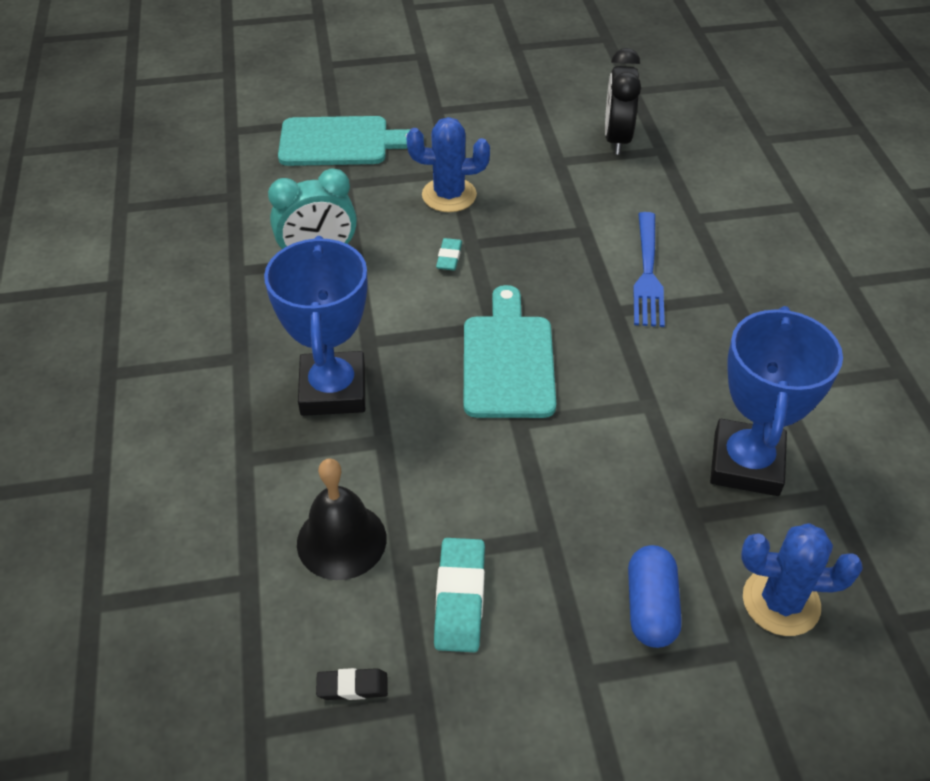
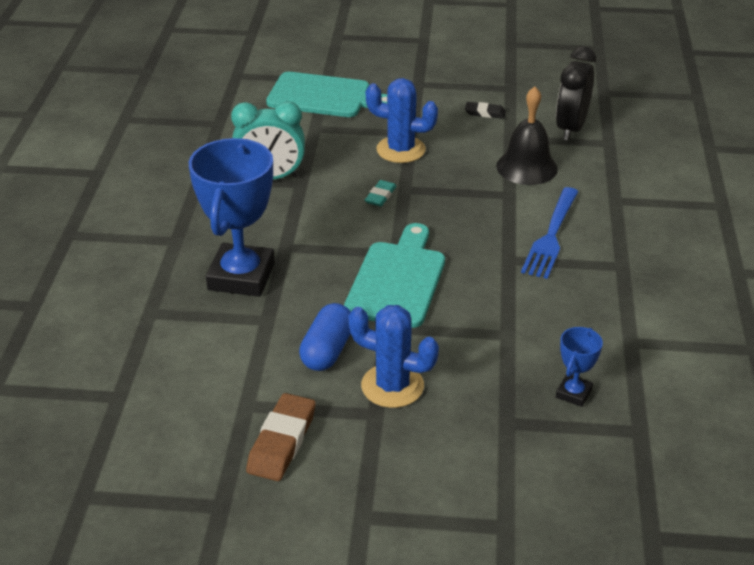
camera: 15 degrees right, 10 degrees down
black bell [297,458,387,580] -> black bell moved to [496,86,558,185]
black eraser [316,668,388,700] -> black eraser moved to [465,102,506,119]
turquoise eraser [434,538,485,652] -> brown eraser [246,393,316,481]
blue capsule [628,545,682,648] -> blue capsule moved to [299,303,351,371]
blue trophy [710,306,843,496] -> blue trophy [556,327,603,407], size x0.46
blue cactus [741,523,863,636] -> blue cactus moved to [348,305,439,408]

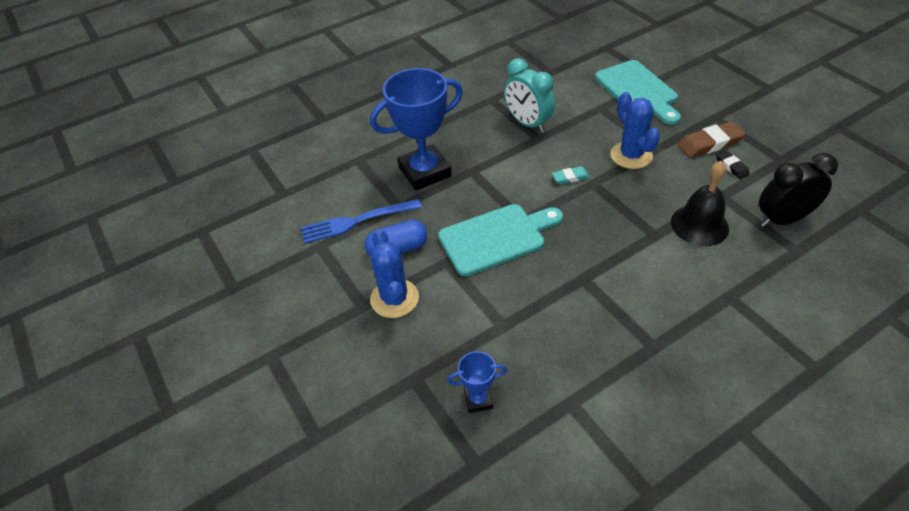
camera: 55 degrees right, 10 degrees up
brown eraser [246,393,316,481] -> brown eraser moved to [678,121,746,158]
blue fork [521,187,579,279] -> blue fork moved to [301,199,422,244]

